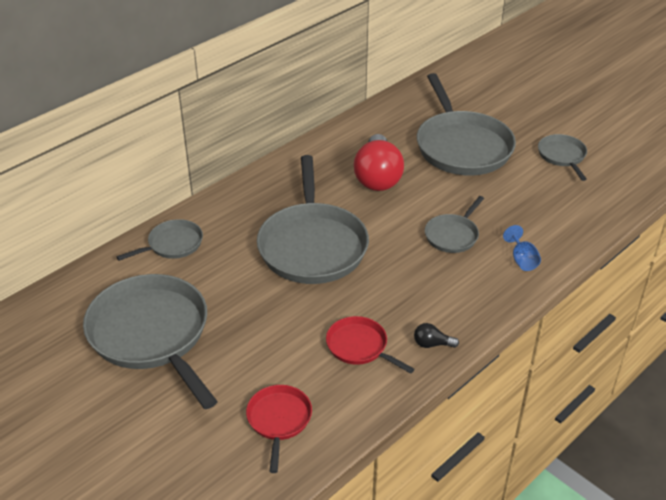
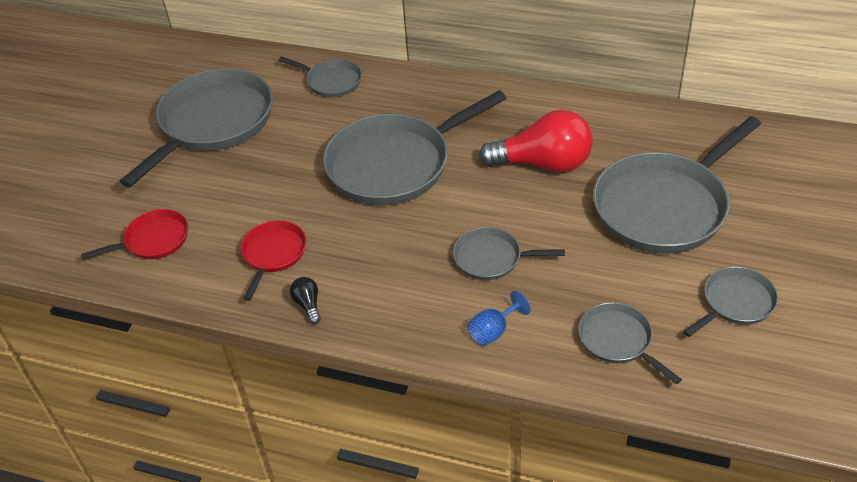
camera: 65 degrees right, 5 degrees up
red light bulb [354,134,404,191] -> red light bulb turned 150 degrees counterclockwise [479,110,593,172]
none -> grey pan [578,302,682,384]

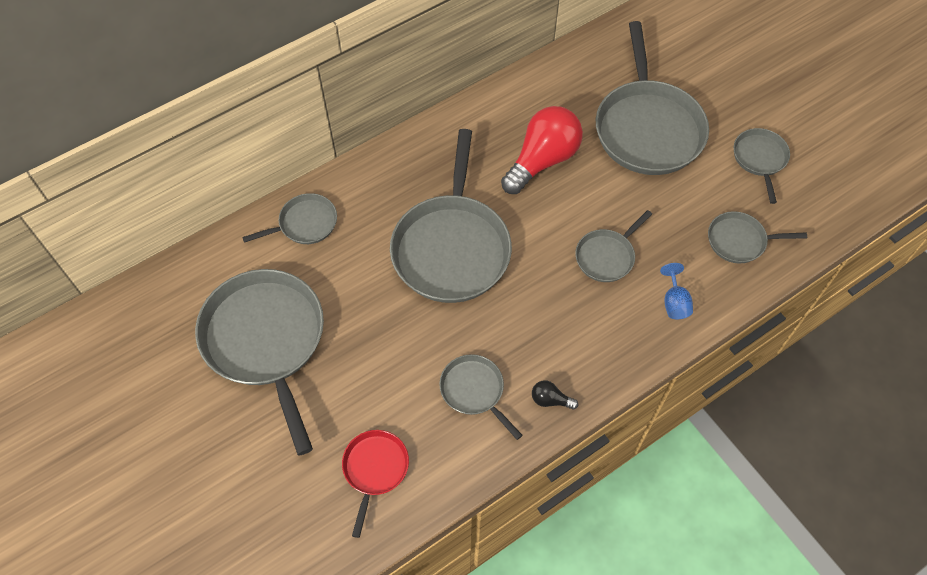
camera: 55 degrees left, 15 degrees up
red pan [240,220,306,301] -> grey pan [439,354,523,440]

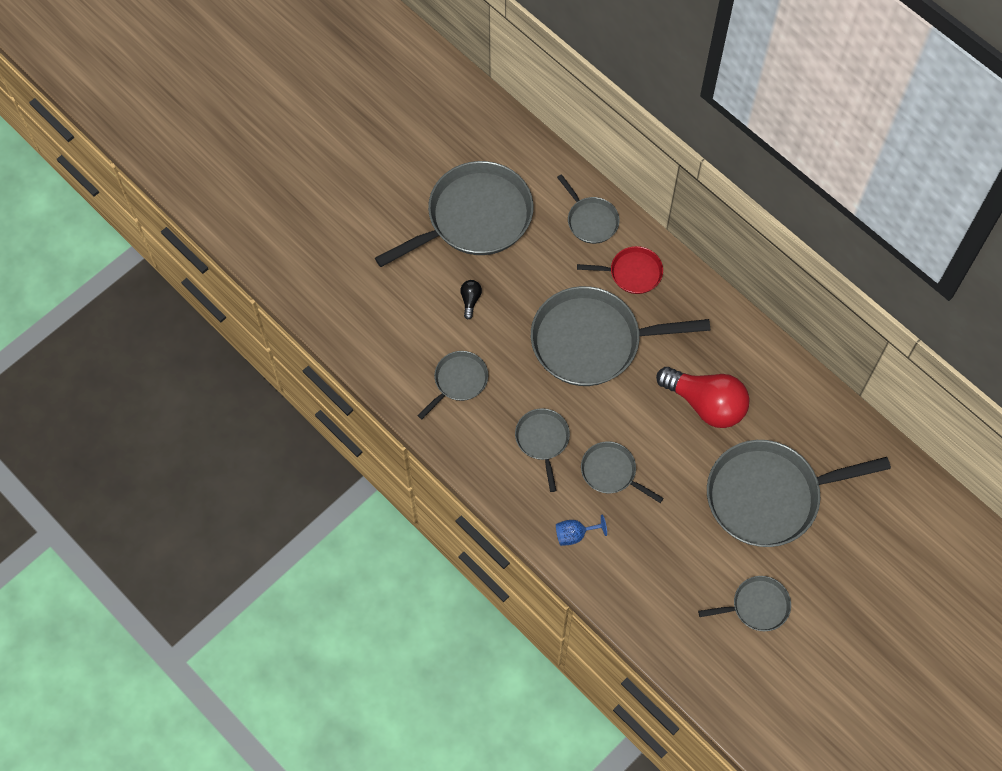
camera: 80 degrees right, 5 degrees up
red pan [342,430,409,538] -> red pan moved to [577,246,663,294]
black light bulb [532,380,578,410] -> black light bulb moved to [460,280,482,319]
grey pan [708,211,807,264] -> grey pan moved to [515,408,570,492]

